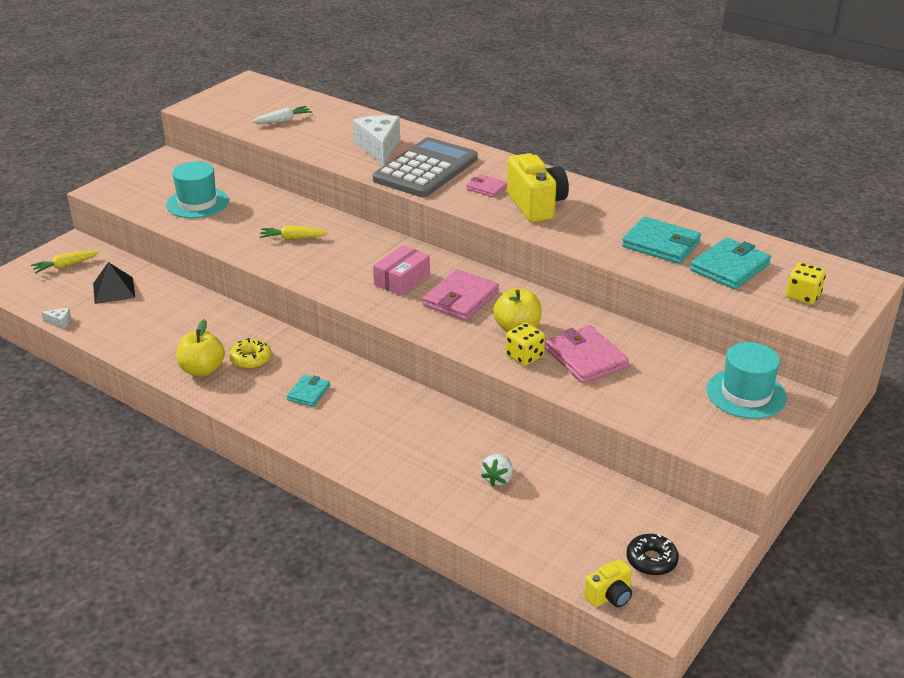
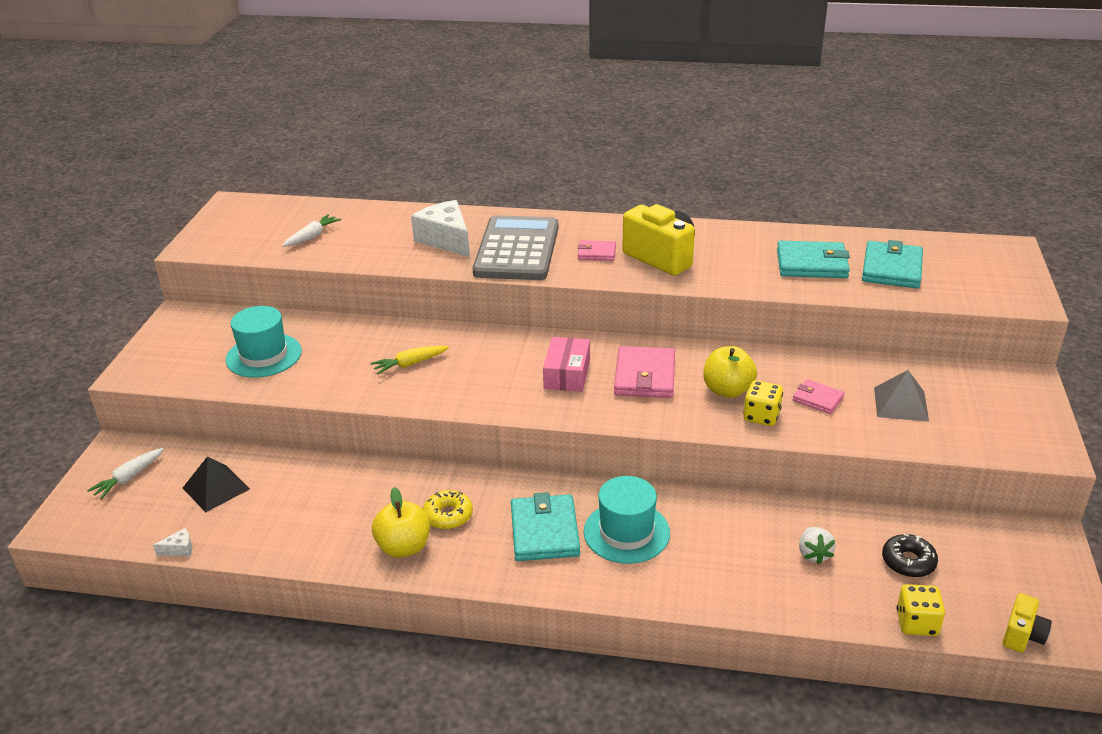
camera: 25 degrees left, 0 degrees up
yellow carrot [31,251,99,274] -> white carrot [87,448,164,500]
turquoise wallet [287,375,330,407] -> turquoise wallet [511,492,580,561], size x1.77
pink wallet [545,325,629,383] -> pink wallet [793,379,844,414], size x0.56
black donut [626,534,679,576] -> black donut moved to [882,534,938,577]
turquoise hat [707,342,787,419] -> turquoise hat moved to [584,476,670,564]
yellow dice [786,262,826,305] -> yellow dice moved to [897,584,945,636]
none -> grey pyramid [874,370,929,422]

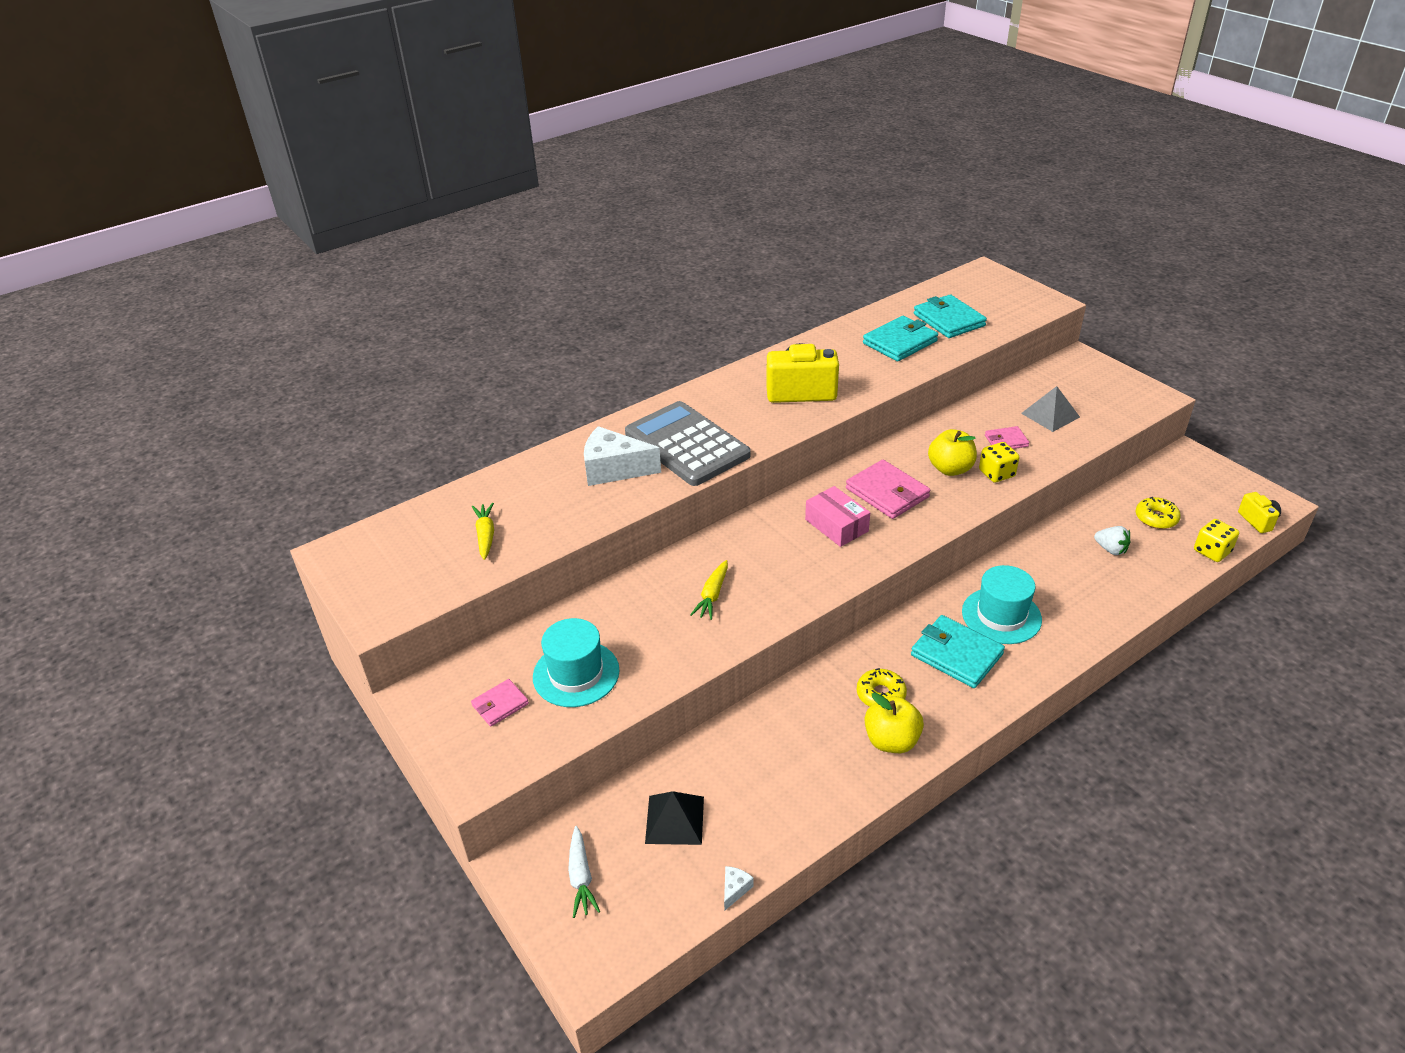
camera: 45 degrees left, 5 degrees up
white carrot [282,214,341,247] -> yellow carrot [472,503,494,560]
pink wallet [578,240,616,261] -> pink wallet moved to [471,679,529,727]
black donut [882,534,938,577] -> yellow donut [1136,497,1181,529]

